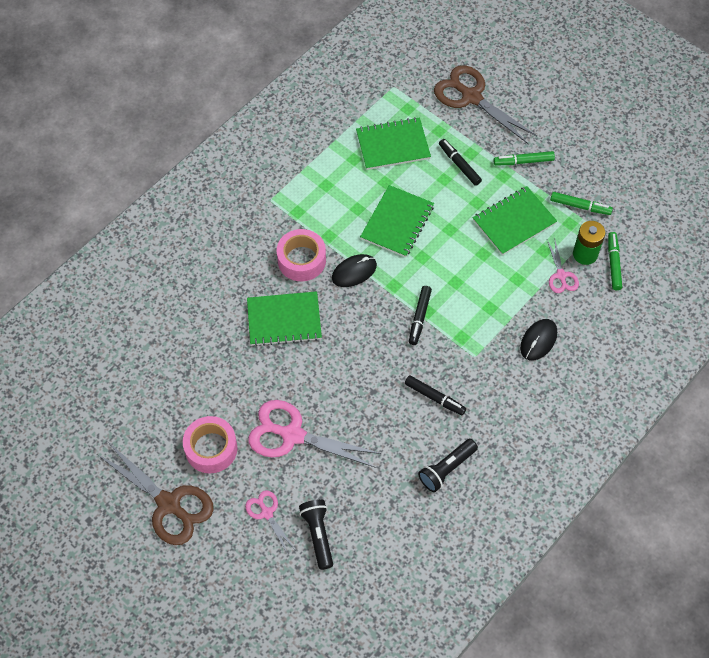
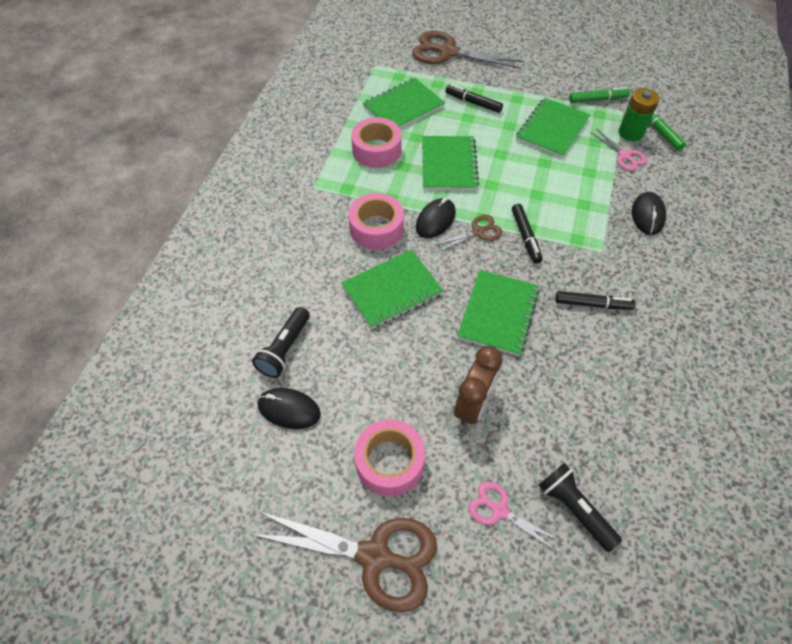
camera: 25 degrees left, 5 degrees down
pink scissors [248,400,381,468] -> brown clock [454,346,503,426]
black flashlight [418,439,478,492] -> black flashlight moved to [252,307,310,378]
green marker [494,151,555,165] -> none
none -> black mouse [258,388,321,429]
none -> pink tape [351,117,402,168]
none -> brown scissors [434,215,502,252]
none -> green notebook [457,270,540,356]

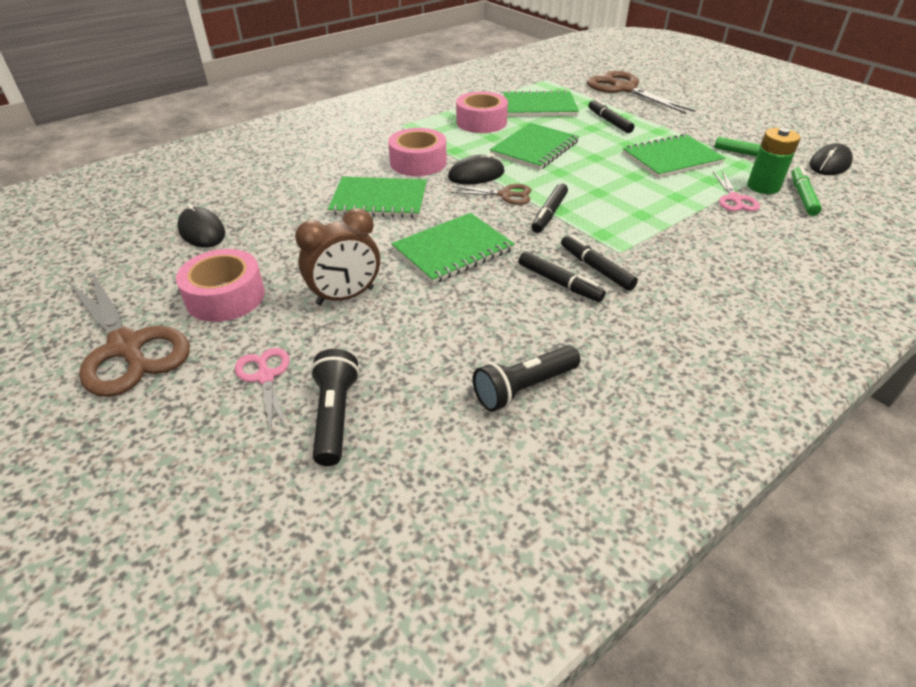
camera: 35 degrees right, 15 degrees down
black flashlight [252,307,310,378] -> black flashlight moved to [473,345,580,412]
black mouse [632,192,666,235] -> black mouse moved to [810,143,853,175]
none -> black marker [561,234,638,291]

